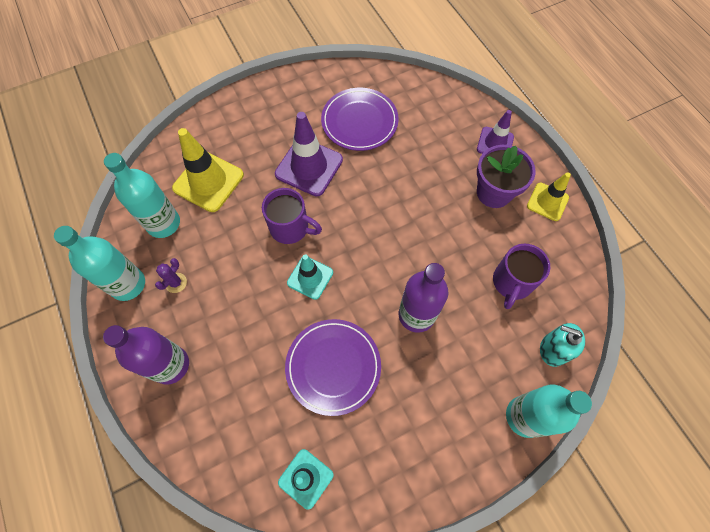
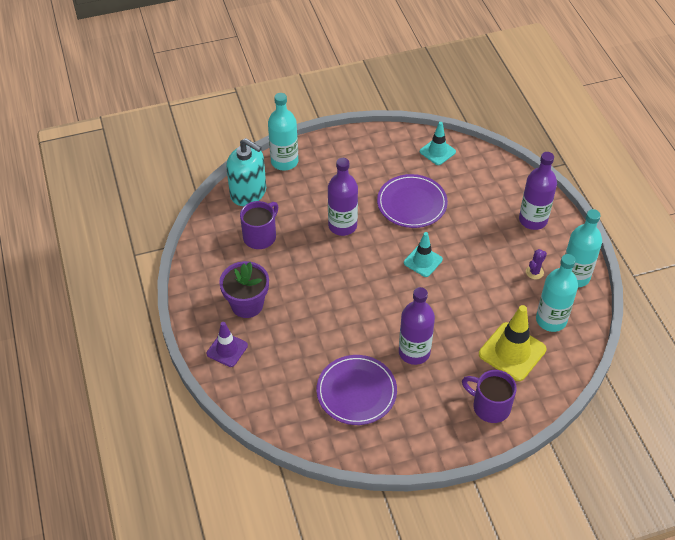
camera: 170 degrees left, 15 degrees down
purple mug [262,188,322,244] -> purple mug moved to [462,370,517,423]
purple traffic cone [275,112,343,196] -> purple bottle [399,287,435,365]
yellow traffic cone [527,172,571,221] -> none
turquoise soap dispenser [540,323,585,367] -> turquoise soap dispenser [226,138,266,206], size x1.58

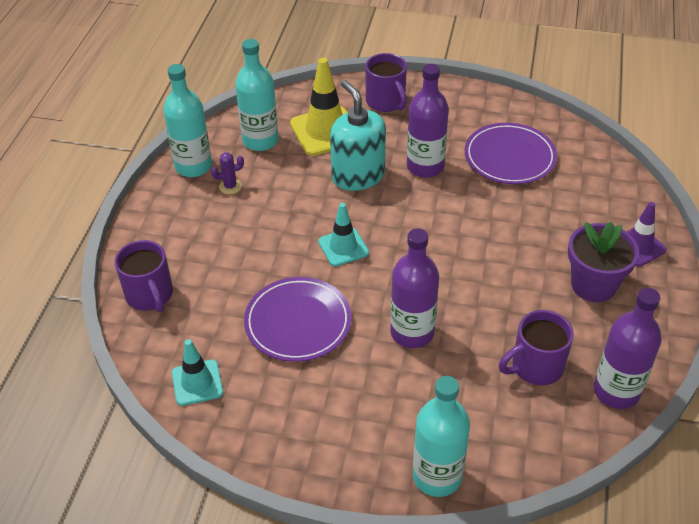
camera: 150 degrees left, 5 degrees down
turquoise soap dispenser [226,138,266,206] -> turquoise soap dispenser moved to [330,80,386,191]
purple bottle [519,152,557,230] -> purple bottle moved to [594,288,662,409]
none -> purple mug [115,240,173,312]

